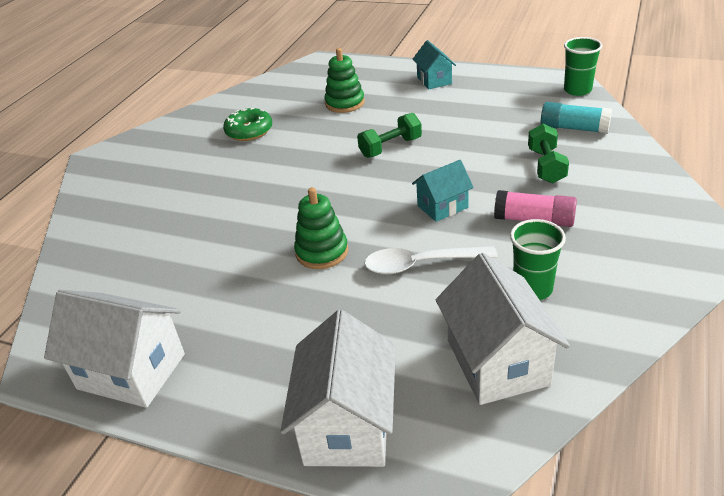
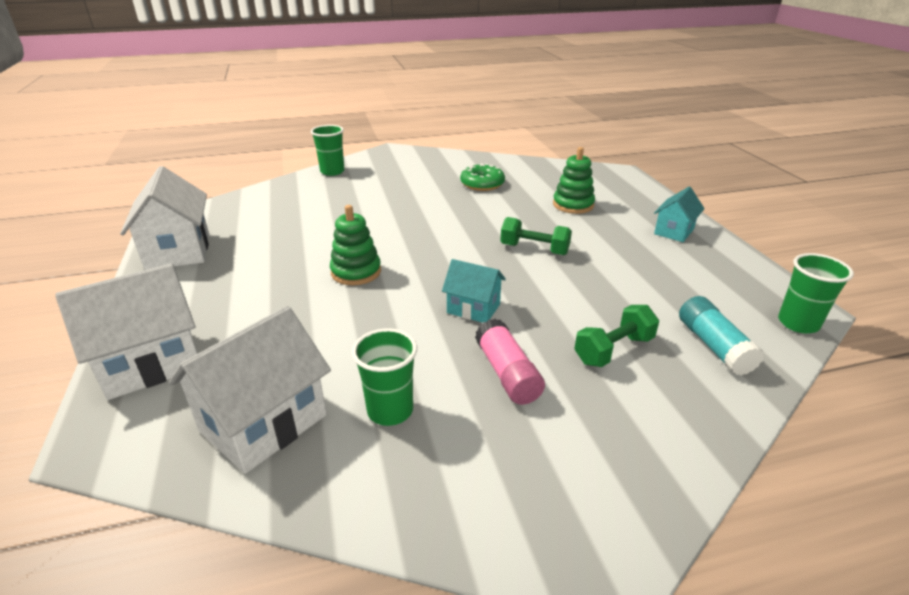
camera: 50 degrees right, 5 degrees down
white spoon [364,246,498,275] -> none
none -> green cup [311,125,344,176]

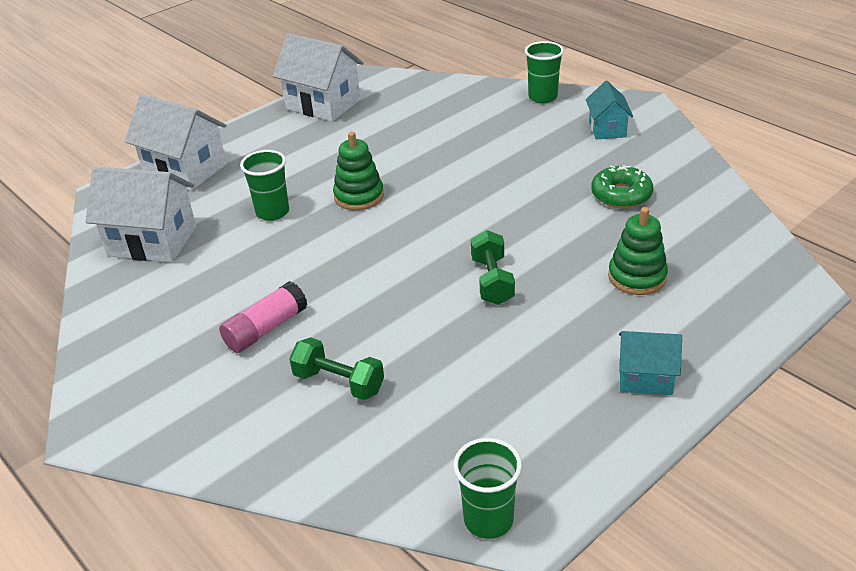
camera: 65 degrees right, 5 degrees up
white house [120,166,209,270] -> white house turned 75 degrees clockwise [273,33,364,122]
green cup [352,328,417,426] -> green cup moved to [240,150,289,221]
turquoise house [442,259,506,323] -> turquoise house moved to [586,81,633,139]
turquoise glue stick [679,296,764,376] -> none

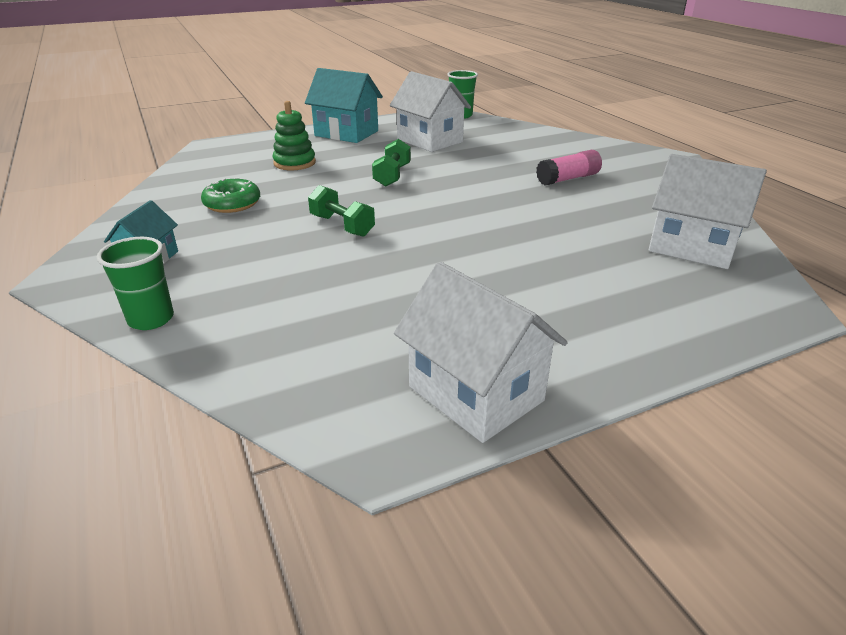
camera: 165 degrees left, 5 degrees down
white house [124,94,227,191] -> white house moved to [390,71,471,152]
green cup [240,150,289,221] -> none
green dumbbell [289,337,384,400] -> green dumbbell moved to [308,185,375,237]
green stacking toy [333,132,384,210] -> none
turquoise house [619,331,682,395] -> turquoise house [305,68,383,143], size x1.72

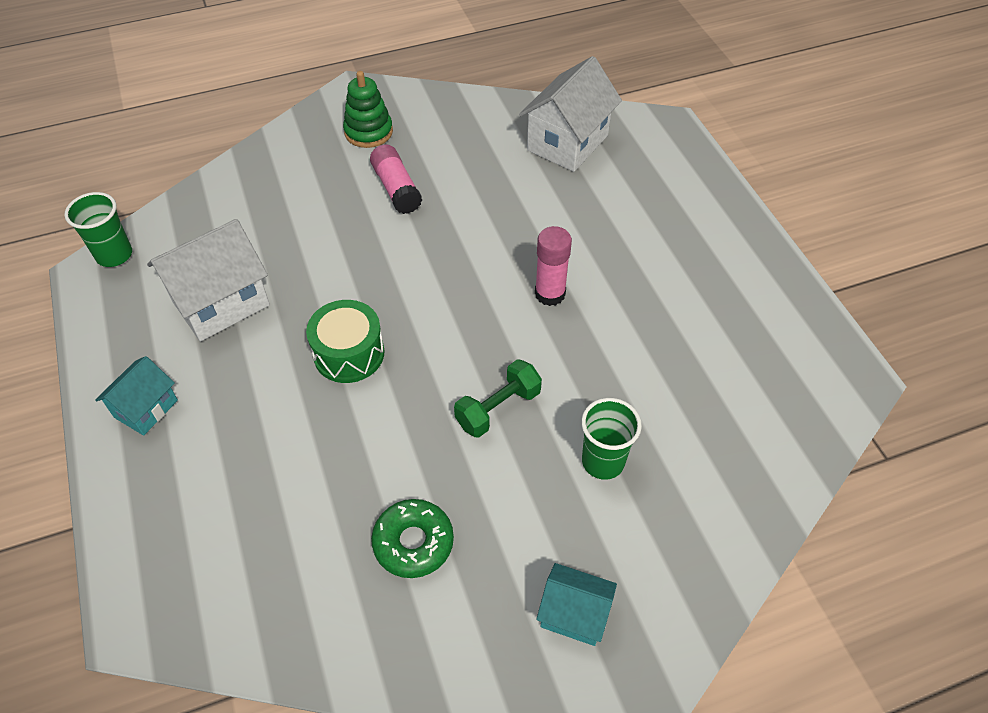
camera: 85 degrees left, 20 degrees up
green cup [97,237,174,330] -> green cup moved to [581,398,642,480]
green stacking toy [272,101,316,170] -> green stacking toy moved to [343,71,393,148]
turquoise house [305,68,383,143] -> turquoise house [95,356,178,436], size x0.58
green dumbbell [372,139,411,187] -> green drum [306,300,384,383]
white house [394,262,568,443] -> none
none -> pink glue stick [535,226,572,306]

